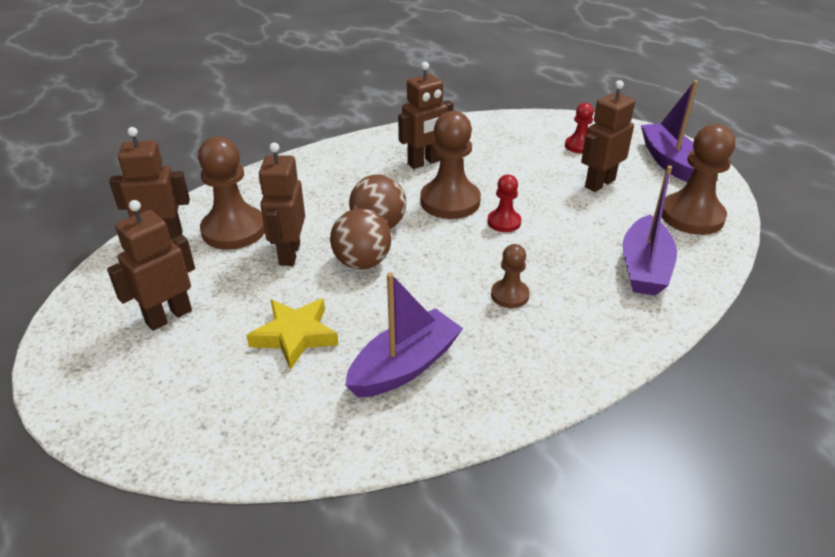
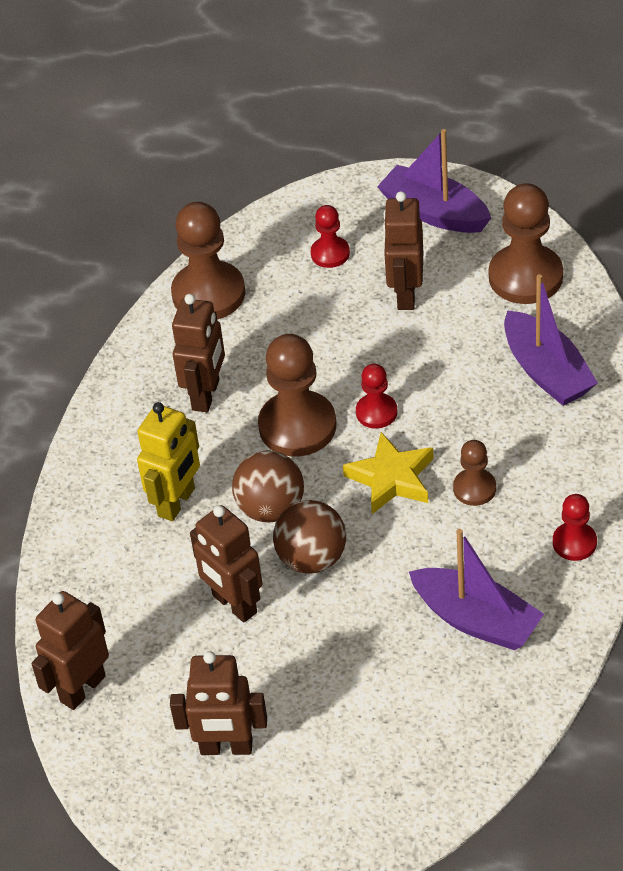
camera: 40 degrees left, 10 degrees up
brown robot [107,200,195,331] -> brown robot turned 90 degrees counterclockwise [170,651,267,755]
brown pawn [198,136,265,250] -> brown pawn moved to [171,202,245,319]
yellow star [246,298,338,370] -> yellow star moved to [343,432,434,514]
purple boat [345,273,463,398] -> purple boat turned 120 degrees clockwise [409,529,544,650]
none -> yellow robot [137,402,200,521]
none -> red pawn [553,494,597,561]

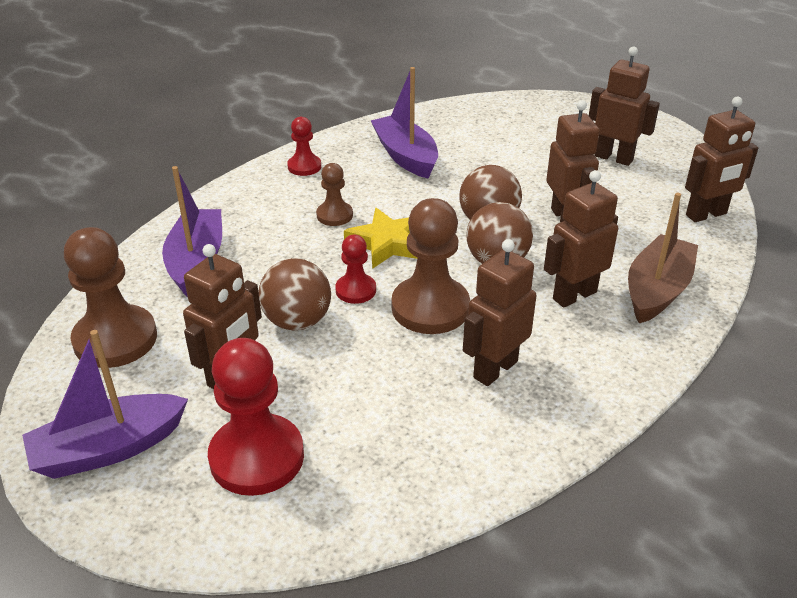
camera: 155 degrees left, 10 degrees down
yellow robot [137,402,200,521] -> brown robot [544,170,618,308]
brown pawn [171,202,245,319] -> none
red pawn [311,205,350,268] -> red pawn [208,338,304,496], size x1.87
purple boat [377,129,491,233] -> purple boat turned 90 degrees clockwise [22,330,188,479]
none -> brown ball [259,258,331,330]
none -> brown boat [628,192,698,323]

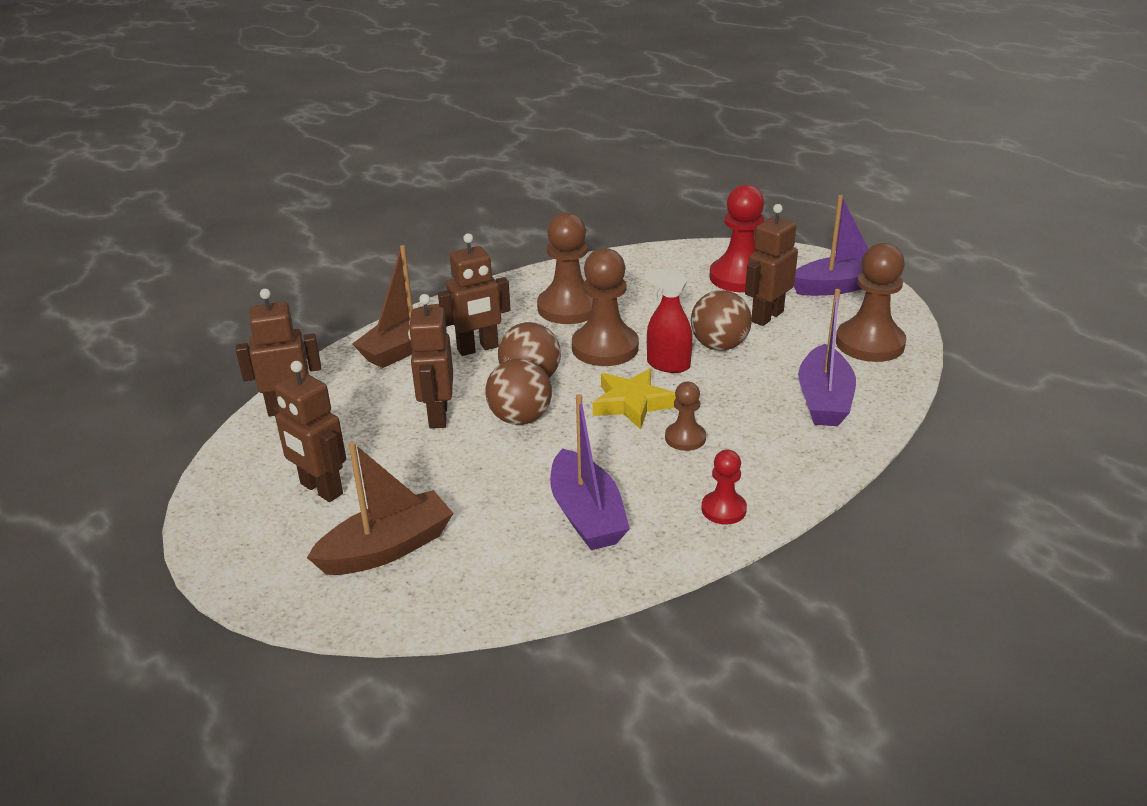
camera: 170 degrees left, 5 degrees down
red pawn [335,235,376,304] -> red spray bottle [645,268,693,373]
brown robot [463,239,537,386] -> brown pawn [537,212,593,324]
none -> brown boat [307,442,453,575]

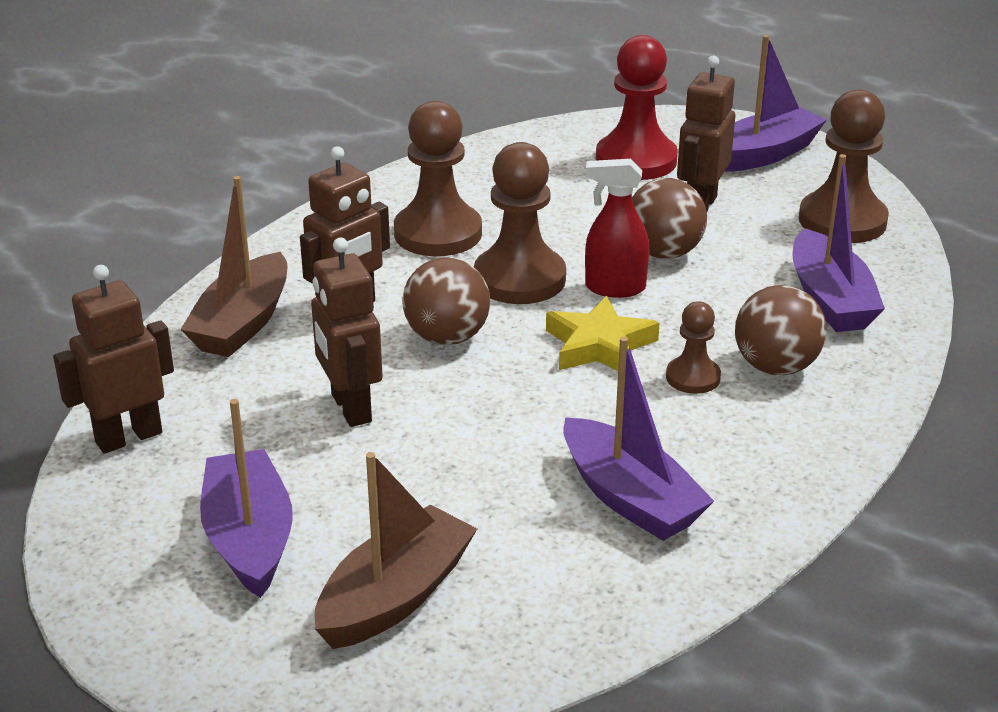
camera: 20 degrees left, 0 degrees up
brown robot [274,361,346,502] -> purple boat [200,399,293,598]
brown ball [485,359,552,425] -> brown ball moved to [735,285,826,375]
red pawn [702,450,747,525] -> none

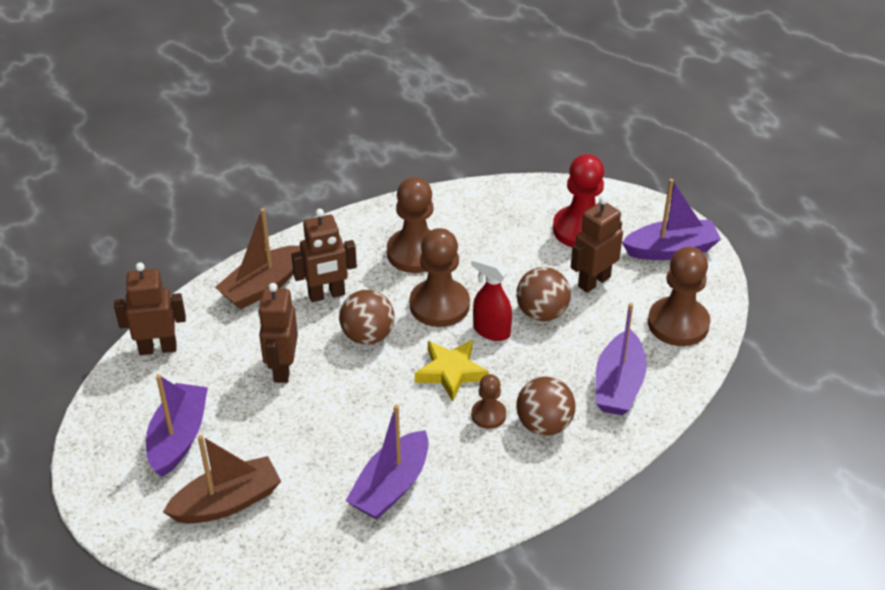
camera: 25 degrees right, 10 degrees up
purple boat [563,336,714,541] -> purple boat turned 45 degrees clockwise [346,405,429,520]

